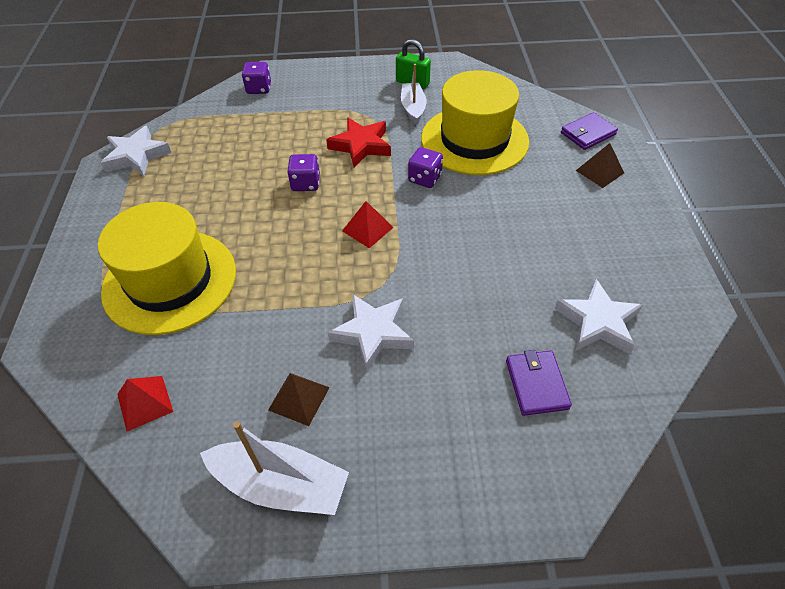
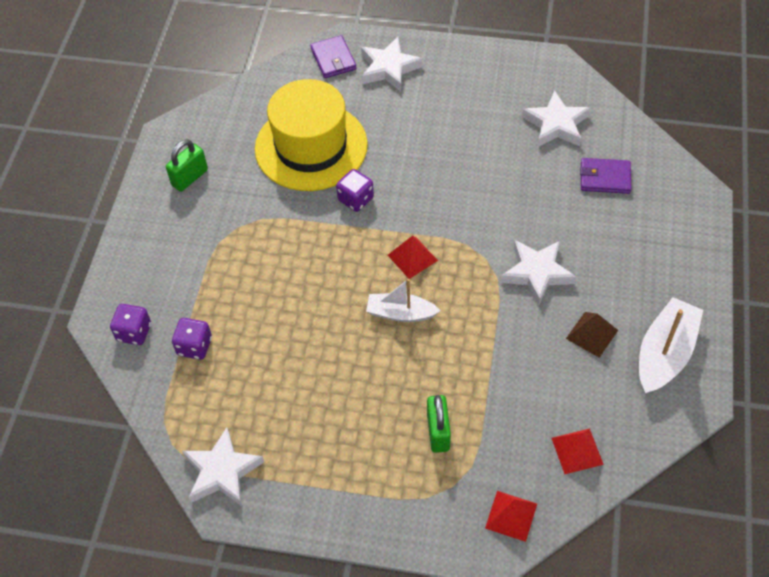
camera: 75 degrees left, 5 degrees up
yellow hat [98,202,236,335] -> green padlock [427,395,451,453]
purple dice [287,154,320,191] -> purple dice moved to [172,318,212,360]
red star [326,118,391,167] -> none
white boat [401,64,426,124] -> white boat moved to [366,279,440,322]
brown pyramid [576,143,624,188] -> white star [361,37,423,92]
none -> red pyramid [485,491,537,542]

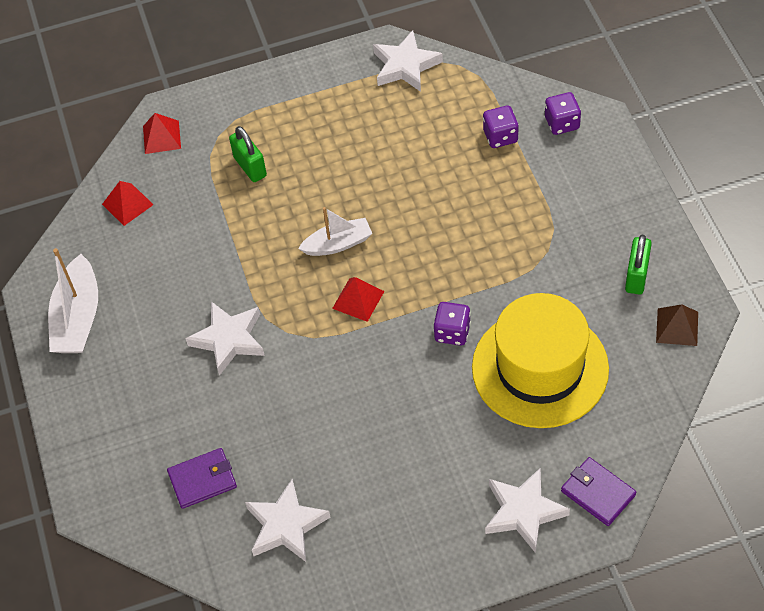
camera: 155 degrees right, 0 degrees up
brown pyramid [566,312,618,358] -> brown pyramid moved to [656,304,698,346]

